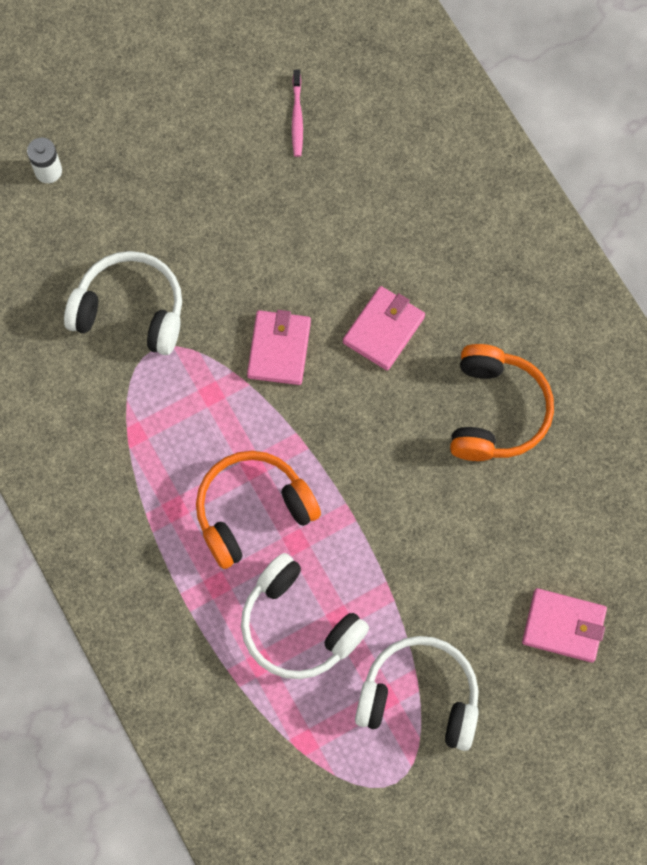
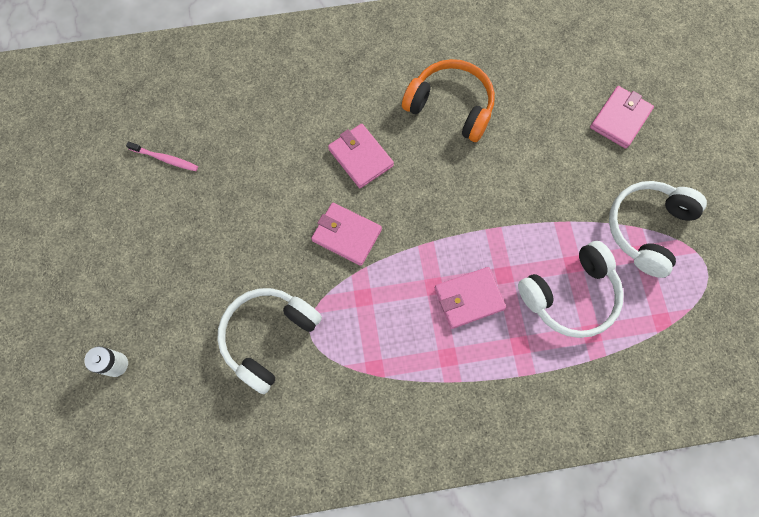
camera: 70 degrees left, 0 degrees up
orange headphones [196,451,321,569] -> pink wallet [435,267,506,329]

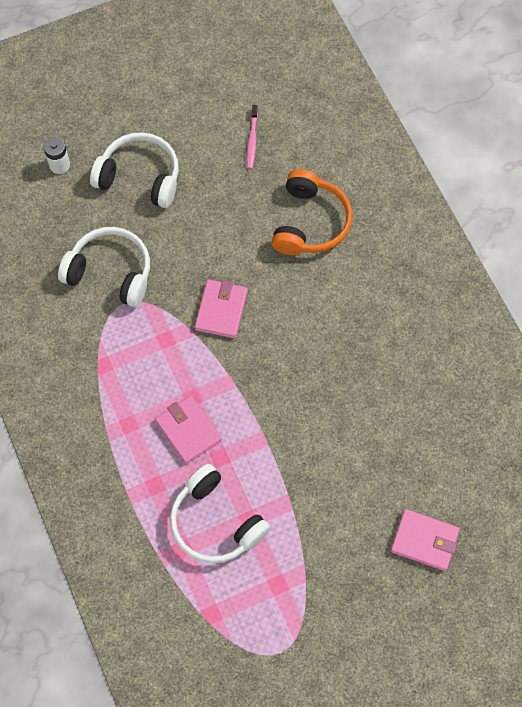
camera: 75 degrees right, 5 degrees down
pink wallet [328,124,394,188] -> none
orange headphones [402,59,495,142] -> orange headphones moved to [272,169,352,255]
white headphones [609,181,707,278] -> white headphones moved to [90,132,179,208]

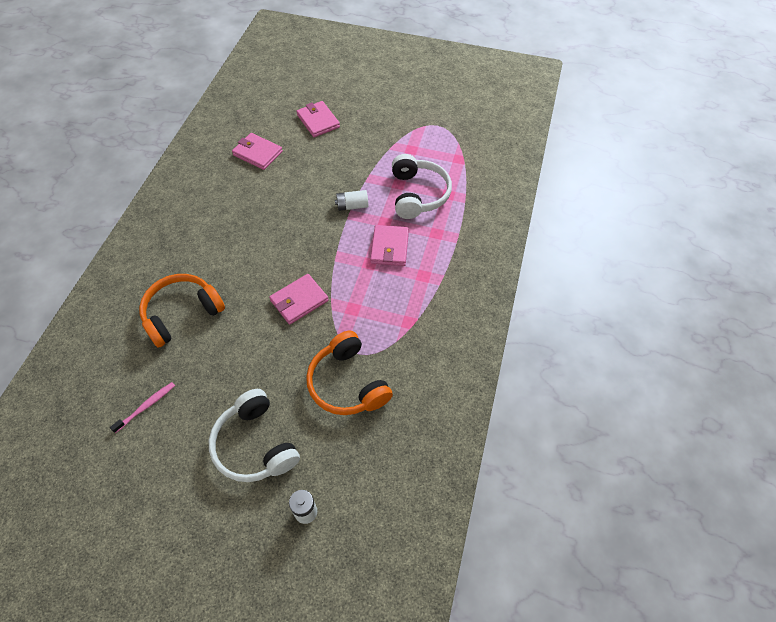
camera: 140 degrees left, 10 degrees down
white headphones [58,227,150,307] -> orange headphones [306,330,393,415]
none -> pink wallet [232,133,283,170]
none -> white battery [335,190,369,211]

